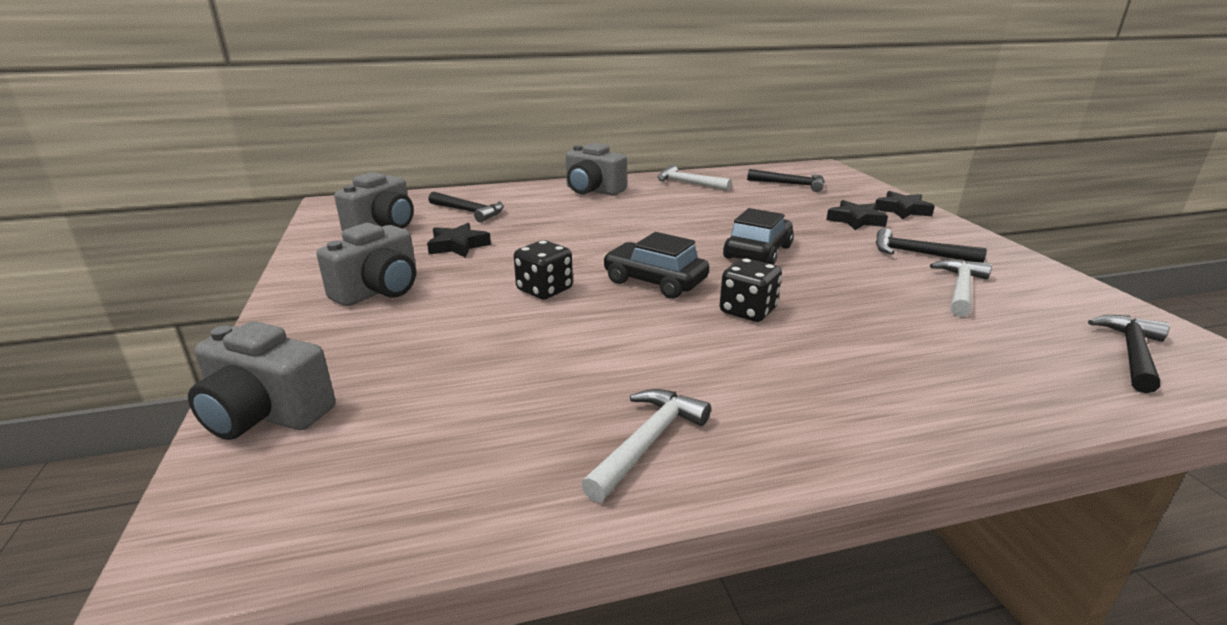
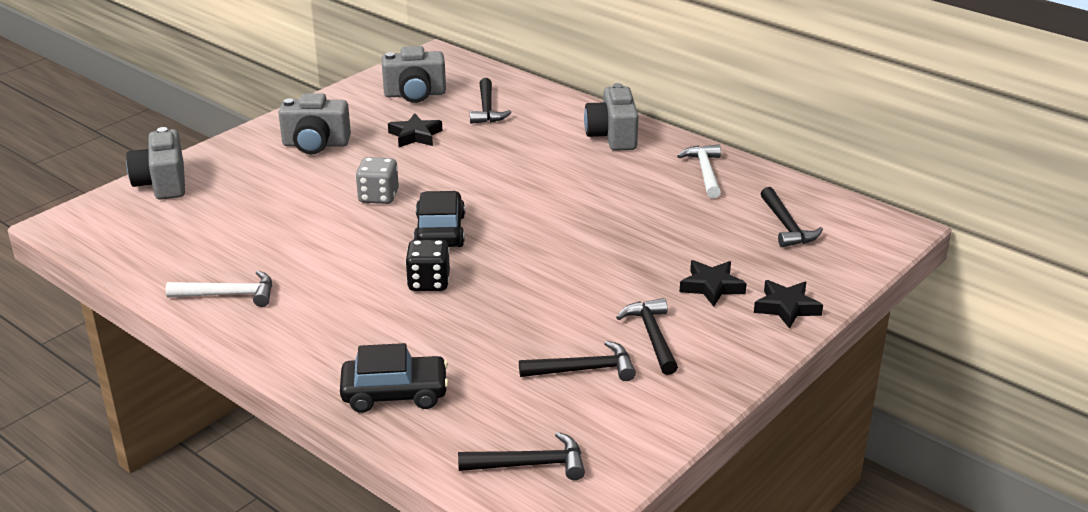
camera: 55 degrees right, 5 degrees up
black dice [514,240,573,299] -> grey dice [356,157,399,204]
black car [723,208,794,265] -> black car moved to [340,343,449,413]
white hammer [930,259,992,317] -> black hammer [519,341,636,381]

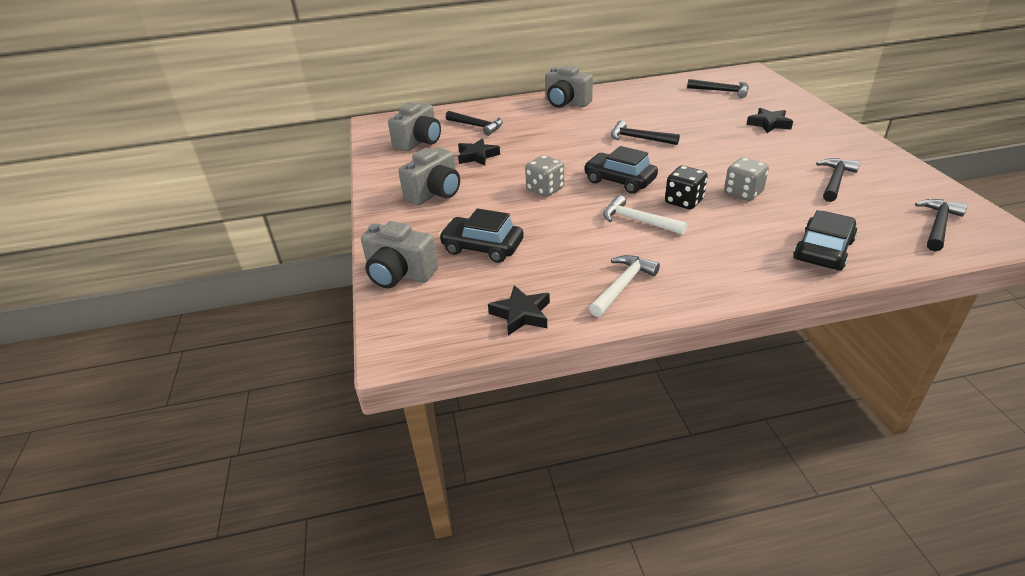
camera: 50 degrees left, 5 degrees up
black hammer [616,298,678,375] -> black hammer moved to [611,121,680,145]
white hammer [677,144,721,198] -> white hammer moved to [603,195,687,235]
black star [754,280,823,329] -> black star moved to [488,285,550,336]
none -> black car [439,209,524,263]
none -> grey dice [724,157,769,201]

